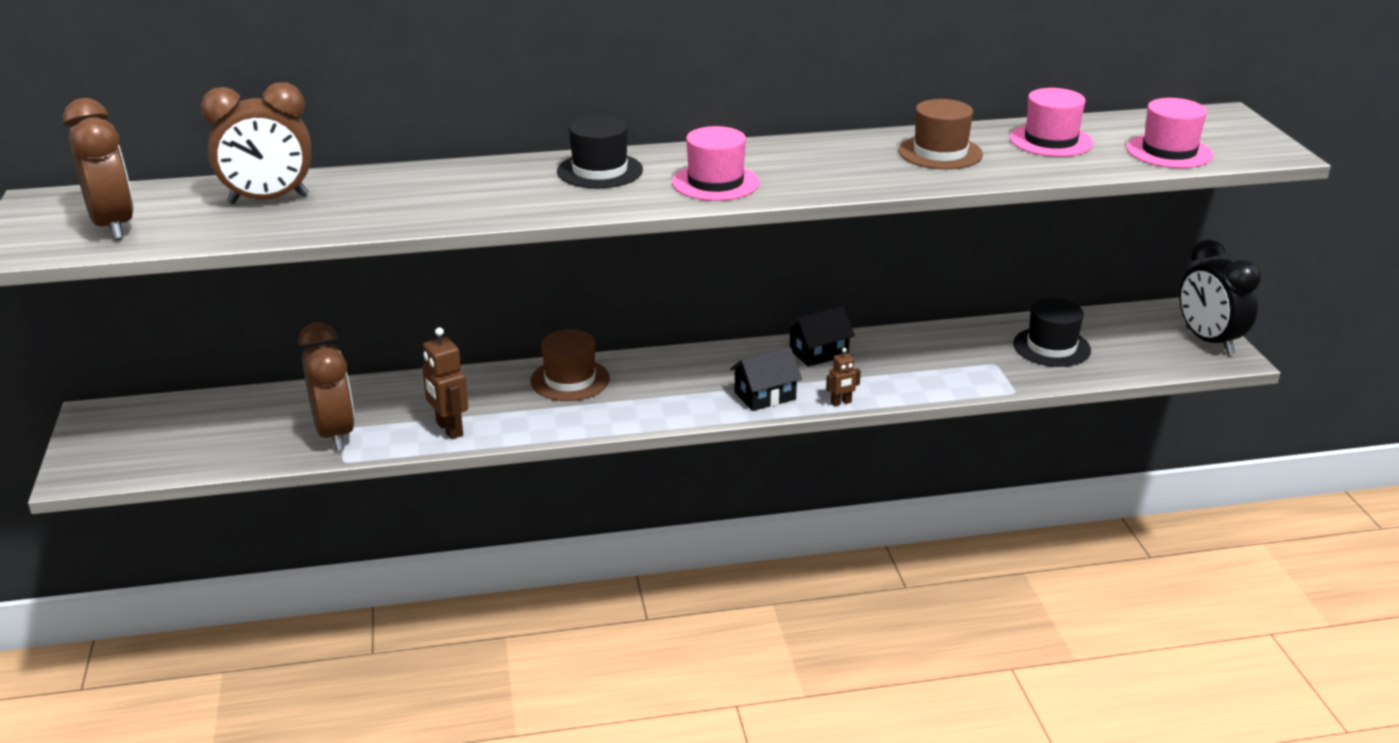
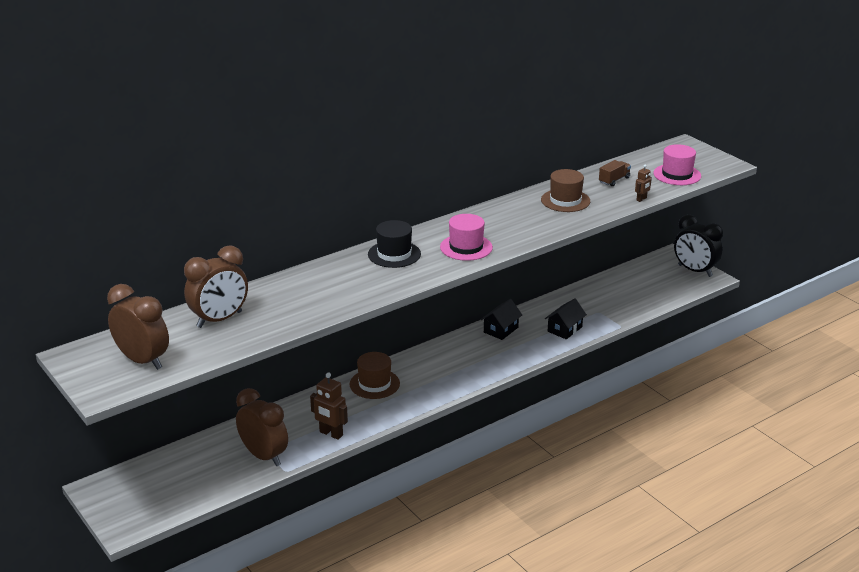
camera: 25 degrees left, 0 degrees up
black house [730,347,802,411] -> black house moved to [545,298,587,339]
brown robot [826,348,861,407] -> brown robot moved to [635,165,652,202]
pink hat [1009,88,1094,157] -> brown truck [599,160,631,186]
black hat [1013,298,1091,367] -> none

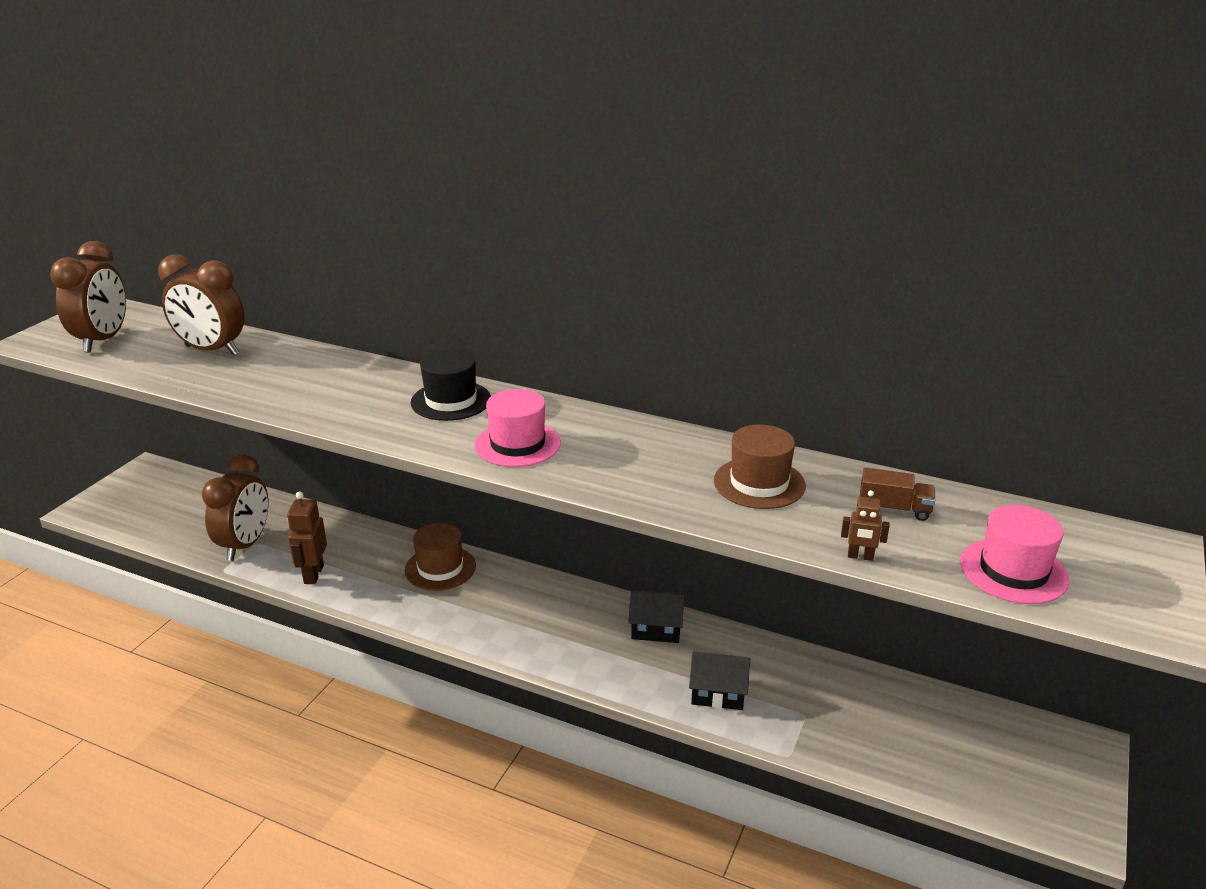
camera: 60 degrees right, 0 degrees up
black clock [674,214,723,277] -> none

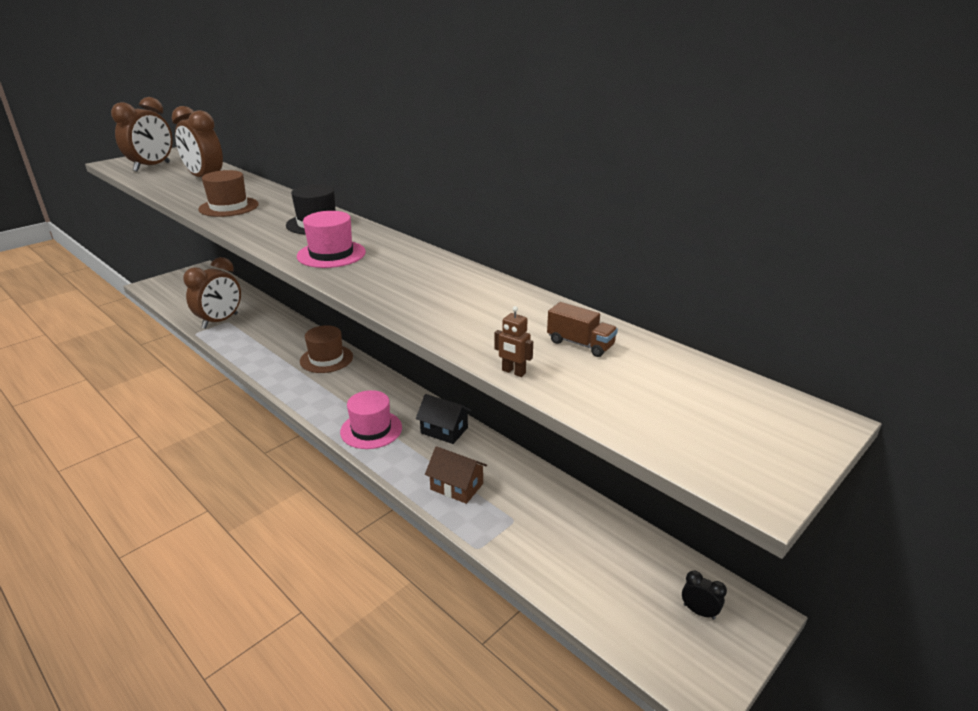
camera: 20 degrees right, 0 degrees up
brown robot [287,491,327,584] -> none
black house [689,652,750,710] -> brown house [425,446,487,504]
brown hat [714,425,806,509] -> brown hat moved to [198,170,259,217]
pink hat [960,505,1069,604] -> pink hat moved to [340,390,402,449]
none -> black clock [682,570,727,620]

